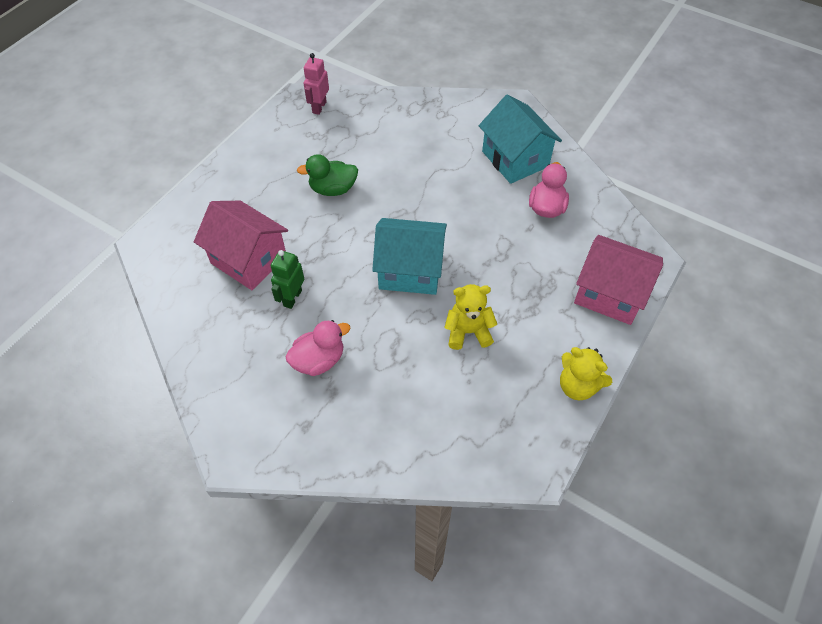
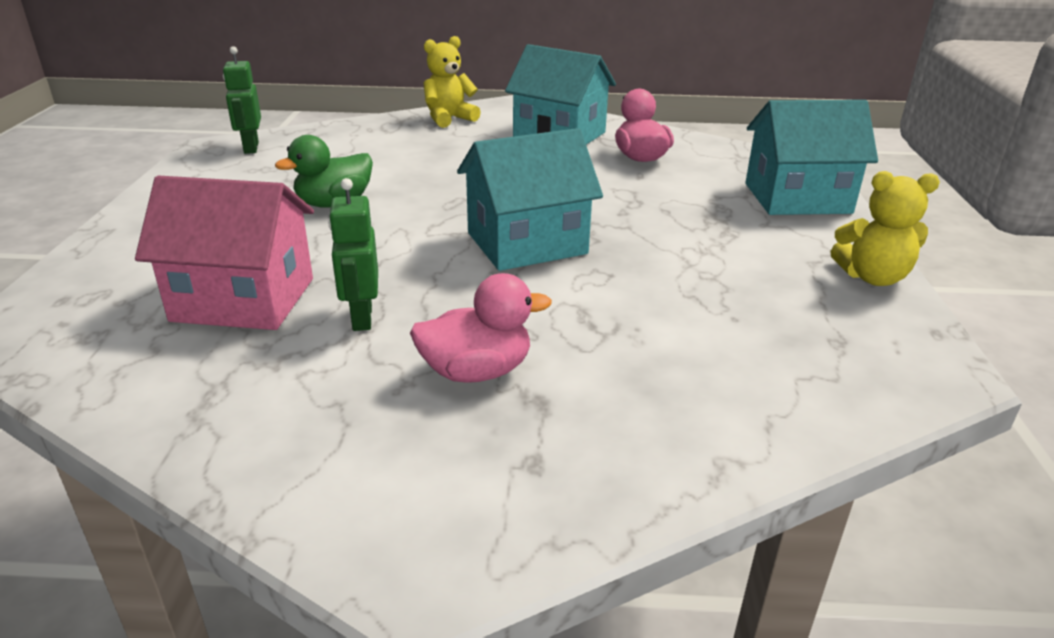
camera: 30 degrees left, 25 degrees down
pink duck [285,320,351,376] -> pink duck turned 45 degrees clockwise [410,273,552,383]
pink robot [304,53,329,115] -> green robot [223,46,261,154]
yellow teddy bear [444,284,497,350] -> yellow teddy bear moved to [423,36,481,128]
pink house [574,235,663,325] -> turquoise house [745,100,878,215]

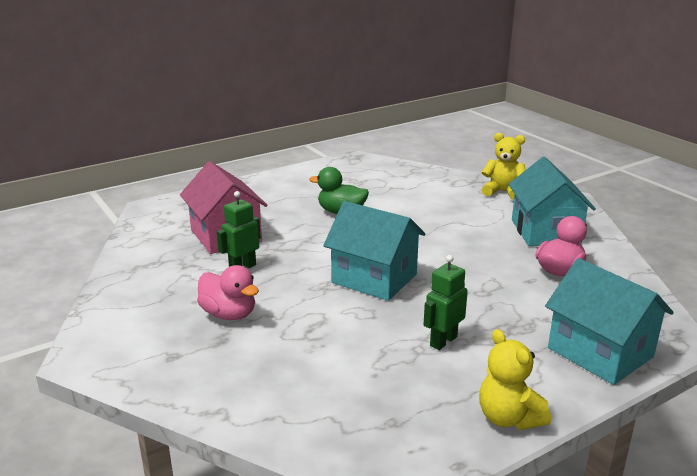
camera: 55 degrees right, 5 degrees down
green robot [223,46,261,154] -> green robot moved to [424,255,468,350]

